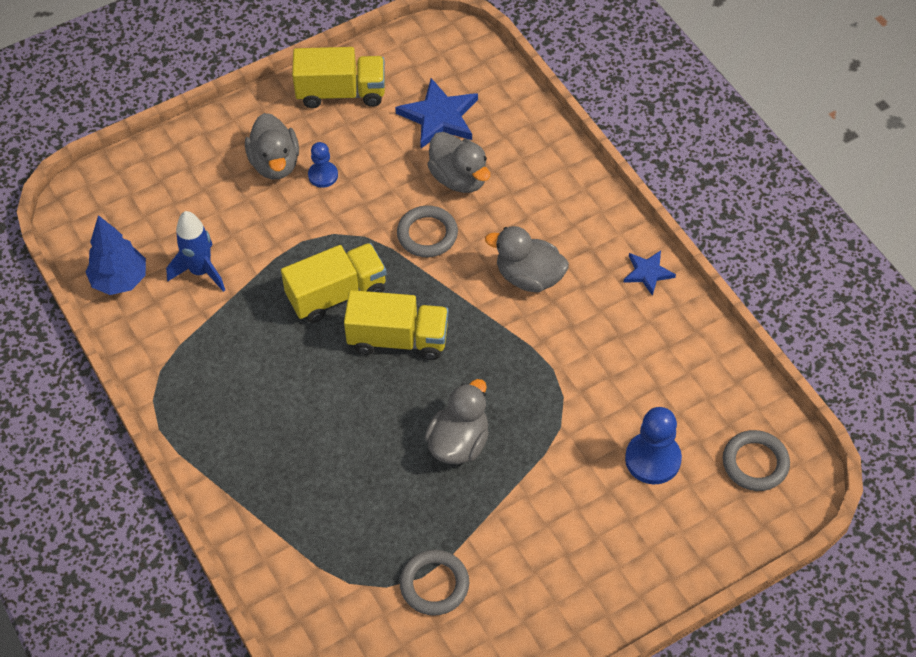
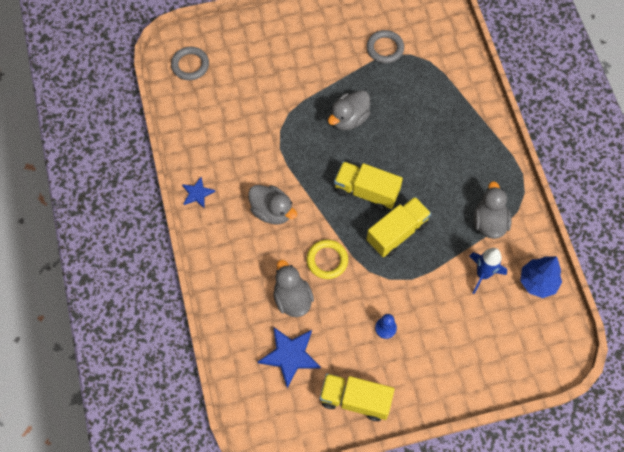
camera: 165 degrees left, 10 degrees up
grey duck [245,113,299,179] -> grey duck moved to [474,181,511,239]
yellow truck [281,243,387,323] -> yellow truck turned 150 degrees clockwise [367,197,431,257]
grey ring [397,206,458,257] -> yellow ring [306,240,348,279]
blue pawn [625,407,682,484] -> none

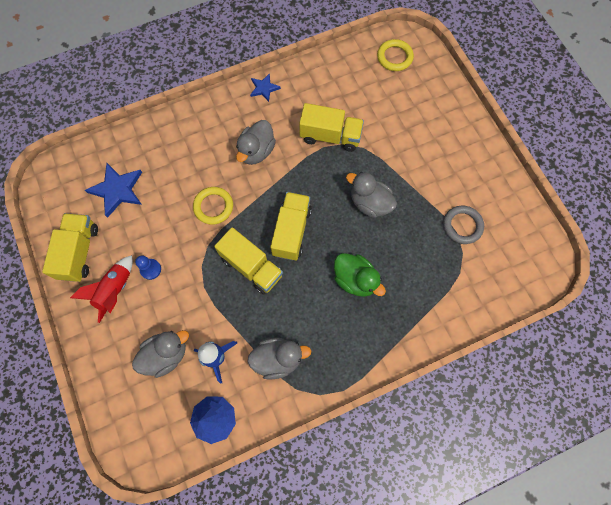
camera: 80 degrees right, 5 degrees up
grey ring [171,47,209,80] -> yellow ring [377,39,414,71]
grey duck [273,260,314,317] -> grey duck moved to [132,330,189,378]
none -> red rocket [70,255,133,323]
none -> yellow truck [299,103,364,152]
none -> green duck [334,253,386,297]

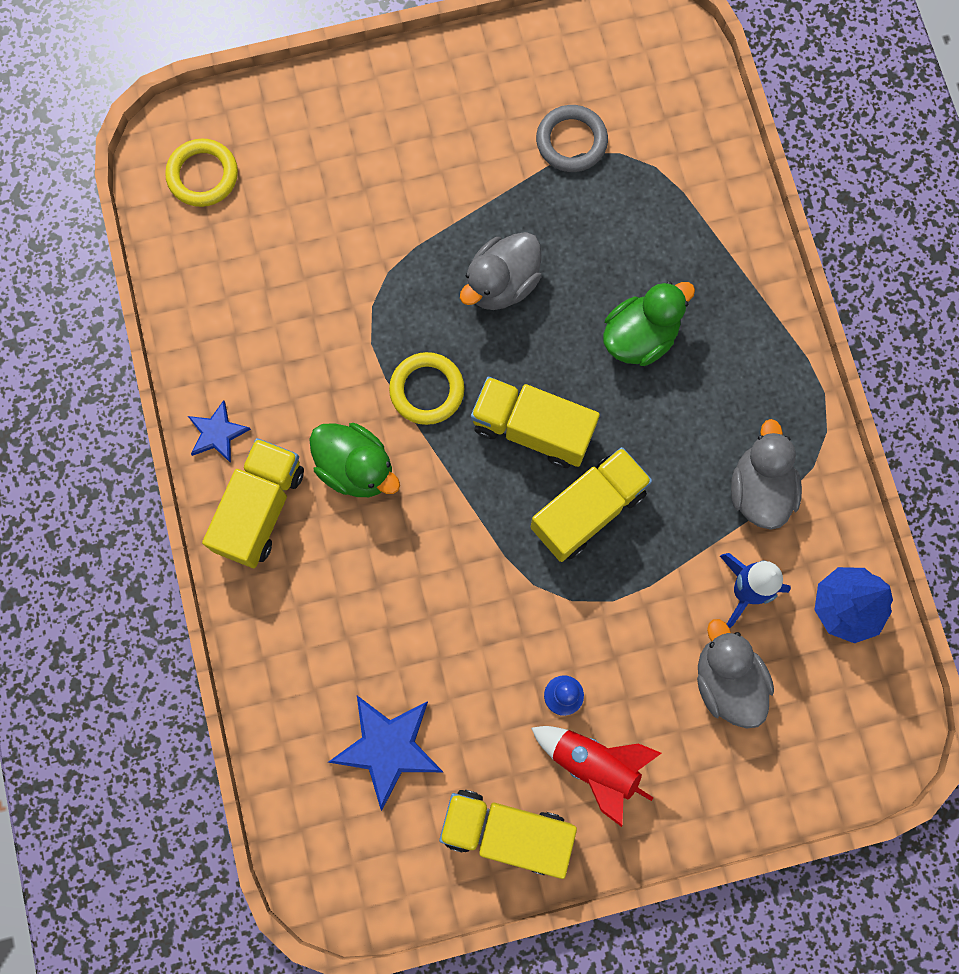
camera: 80 degrees left, 5 degrees up
yellow ring [193,187,233,225] -> yellow ring moved to [389,352,464,425]
grey duck [236,120,276,165] -> green duck [309,423,400,497]
yellow truck [299,103,364,152] -> yellow truck moved to [202,438,304,568]

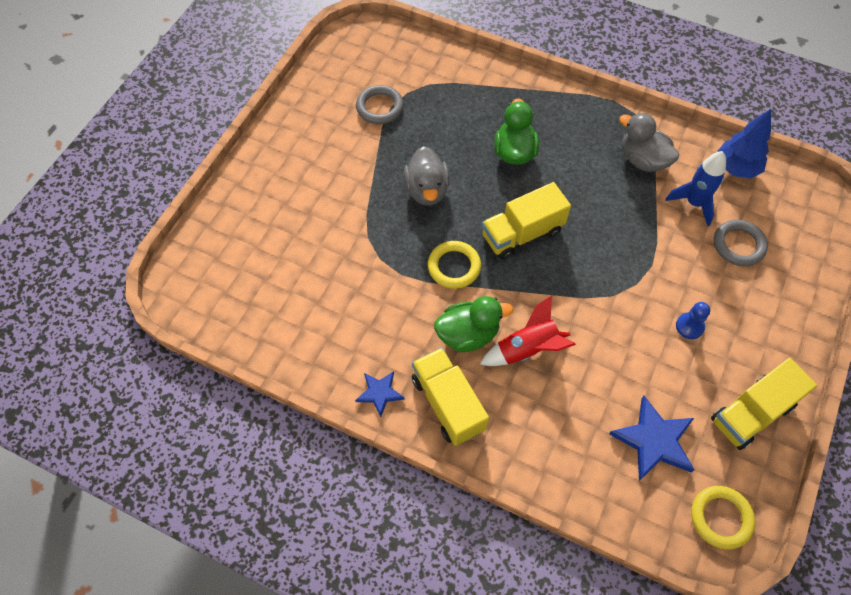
camera: 50 degrees left, 15 degrees down
yellow ring [165,139,238,207] -> yellow ring moved to [691,486,755,550]
yellow truck [531,447,652,562] -> none
red rocket [531,726,661,827] -> red rocket moved to [480,295,576,366]
grey duck [697,619,774,729] -> grey ring [714,220,768,266]

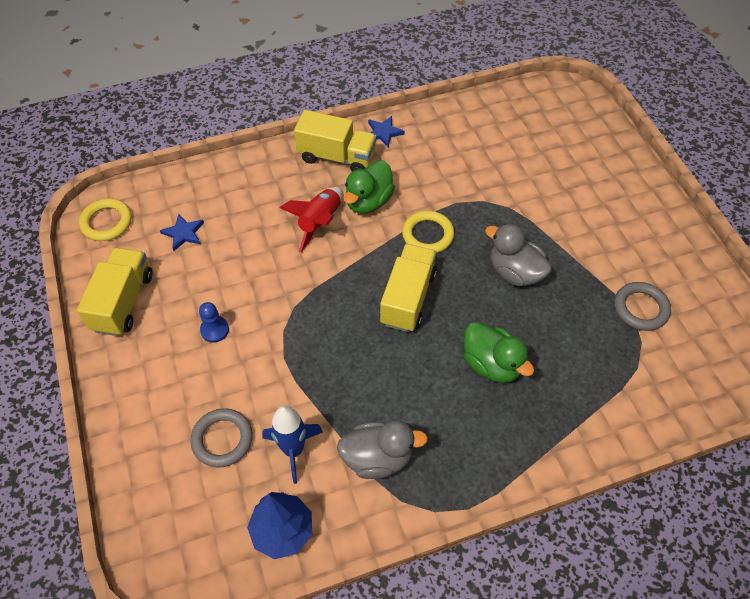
camera: 135 degrees right, 5 degrees down
blue star [609,396,694,481] -> blue star [160,214,204,251], size x0.58

